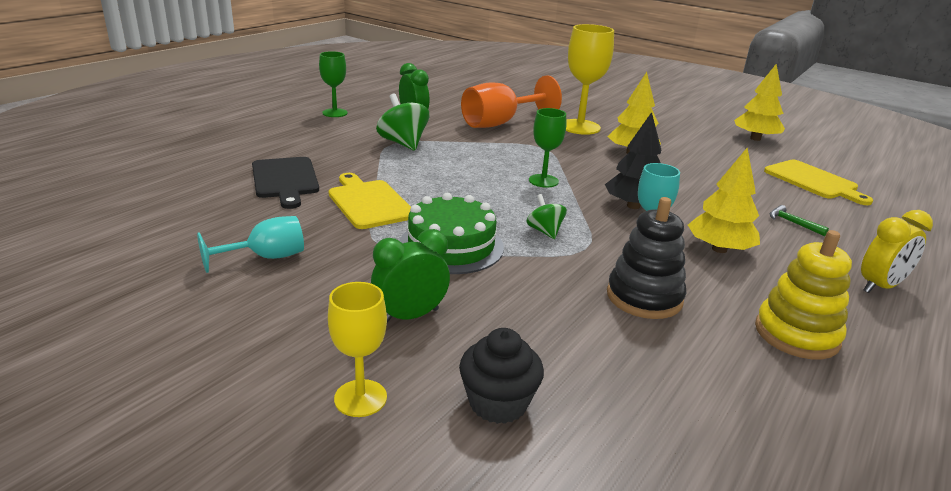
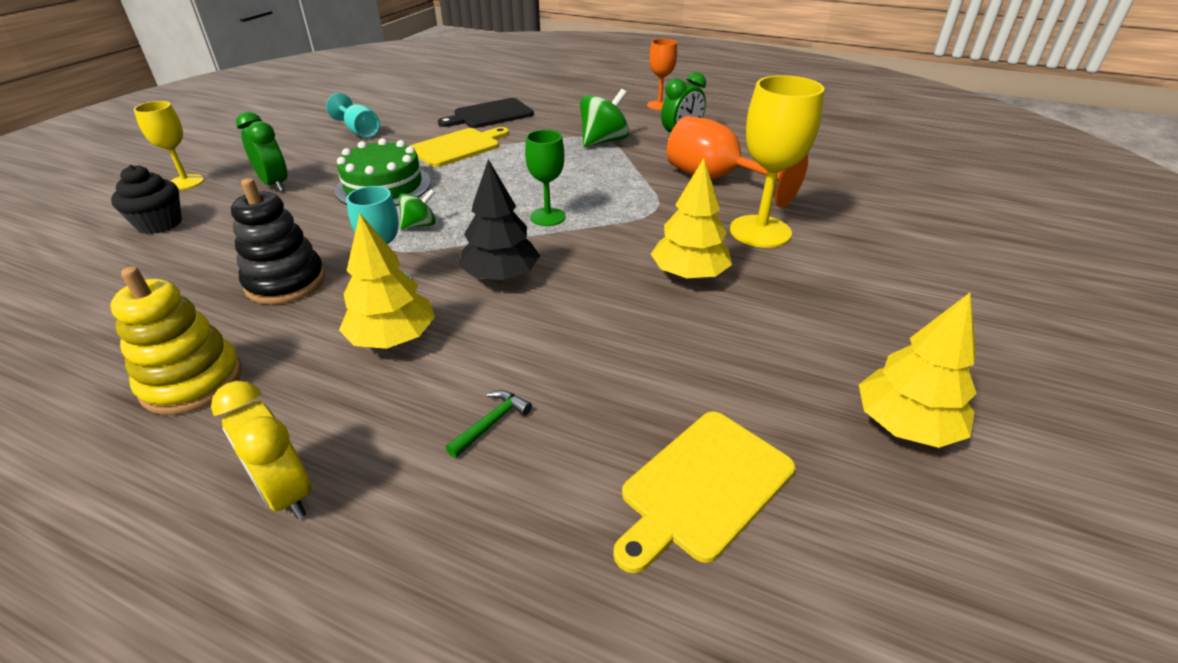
camera: 80 degrees right, 10 degrees up
green goblet [319,51,348,117] -> orange goblet [647,39,677,110]

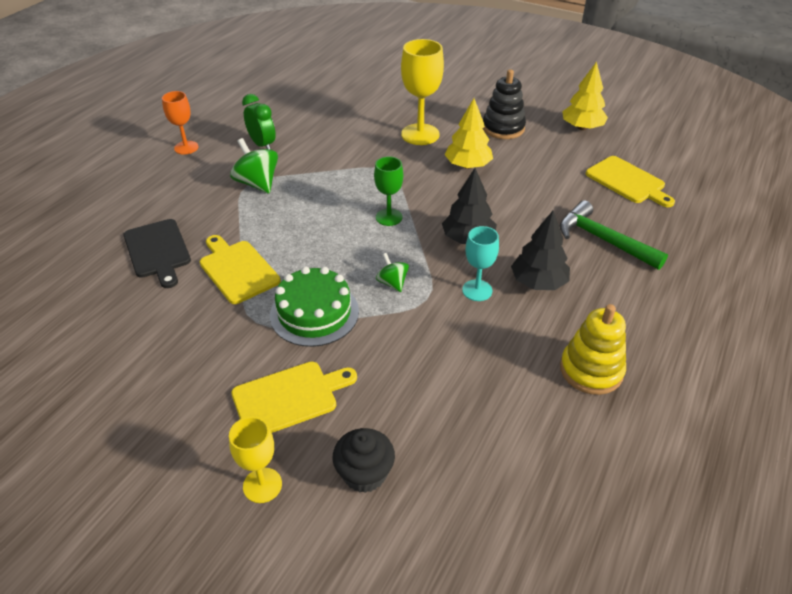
camera: 85 degrees left, 5 degrees up
yellow clock [211,381,312,519] -> none
black stacking toy [231,178,325,305] -> black stacking toy moved to [483,69,526,139]
green clock [236,111,287,192] -> yellow cutting board [231,362,357,433]
turquoise goblet [326,93,380,138] -> none
yellow tree [339,214,435,349] -> black tree [511,211,570,290]
green hammer [446,390,532,458] -> green hammer [560,200,668,270], size x2.26
orange goblet [667,116,808,207] -> none

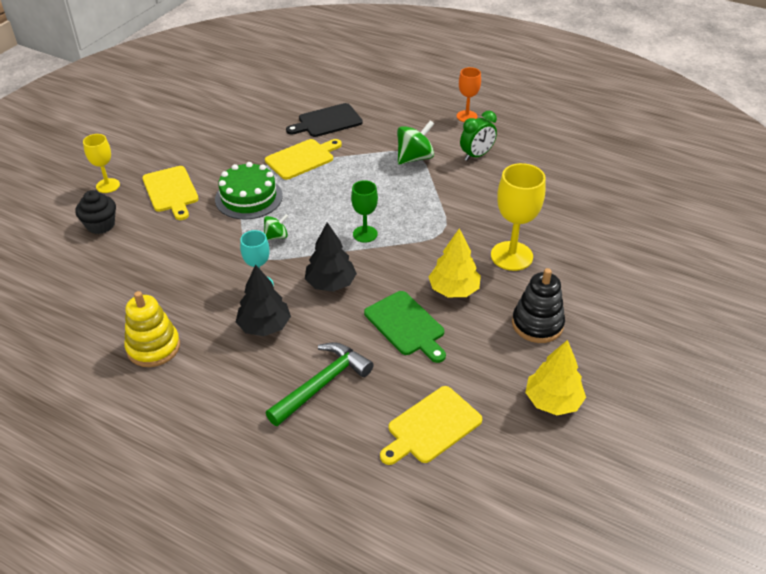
camera: 90 degrees right, 0 degrees up
none -> green cutting board [364,291,446,363]

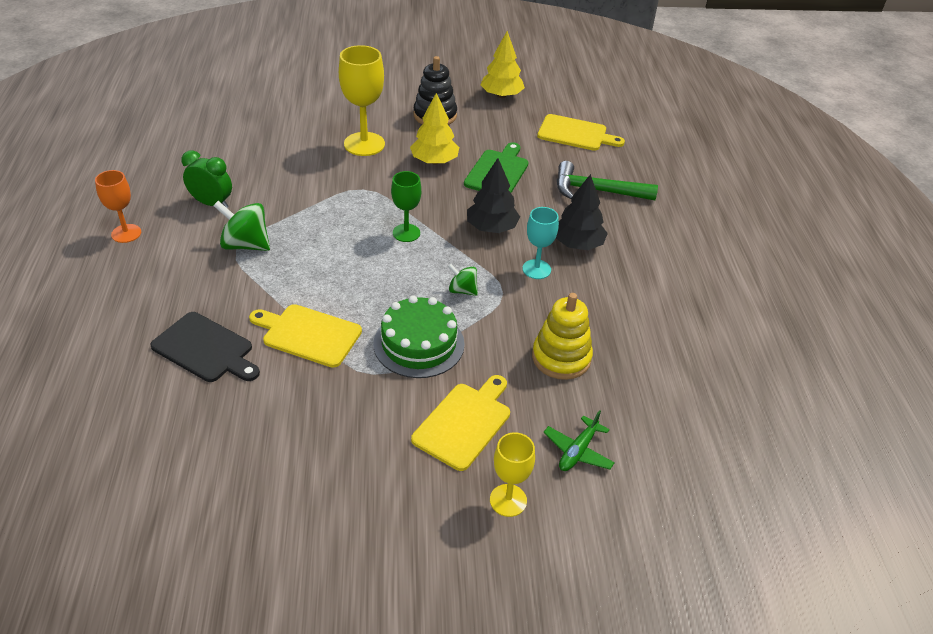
camera: 125 degrees left, 0 degrees up
black cupcake [76,190,116,234] -> green plane [543,410,615,471]
yellow stacking toy [124,291,180,367] -> yellow stacking toy moved to [532,293,593,380]

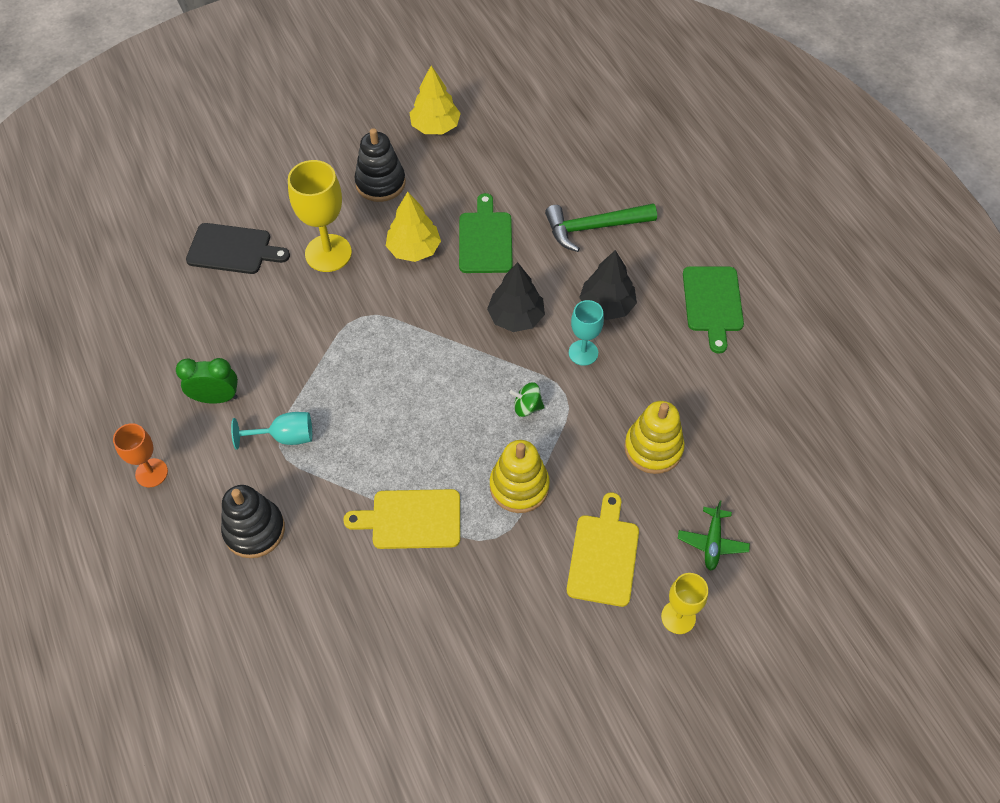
camera: 20 degrees left, 15 degrees up
black cutting board [150,312,260,382] -> black cutting board moved to [186,223,290,274]
green spinning top [213,201,270,251] -> turquoise goblet [231,412,312,450]
green cake [373,295,465,378] -> yellow stacking toy [490,440,550,513]
green goblet [391,171,421,242] -> none
yellow cutting board [537,114,625,151] -> none
none -> black stacking toy [221,485,285,558]
none -> green cutting board [683,266,744,354]

